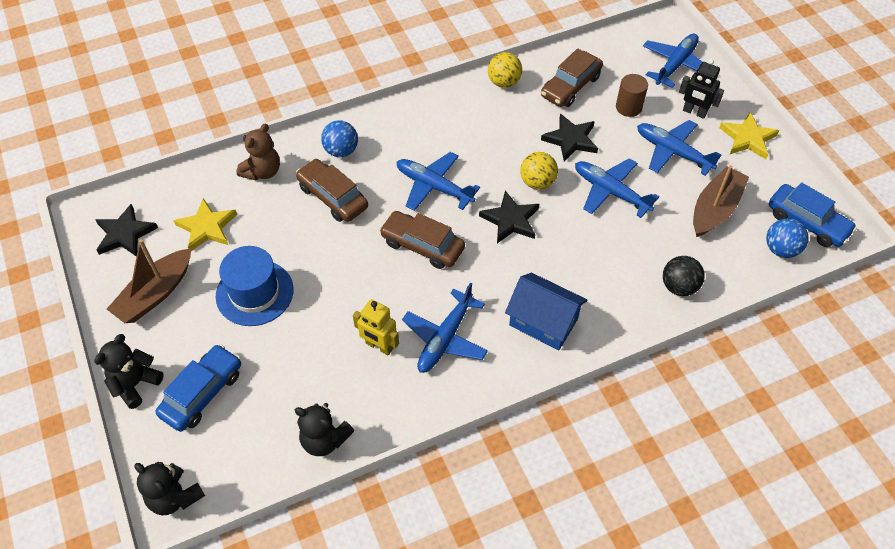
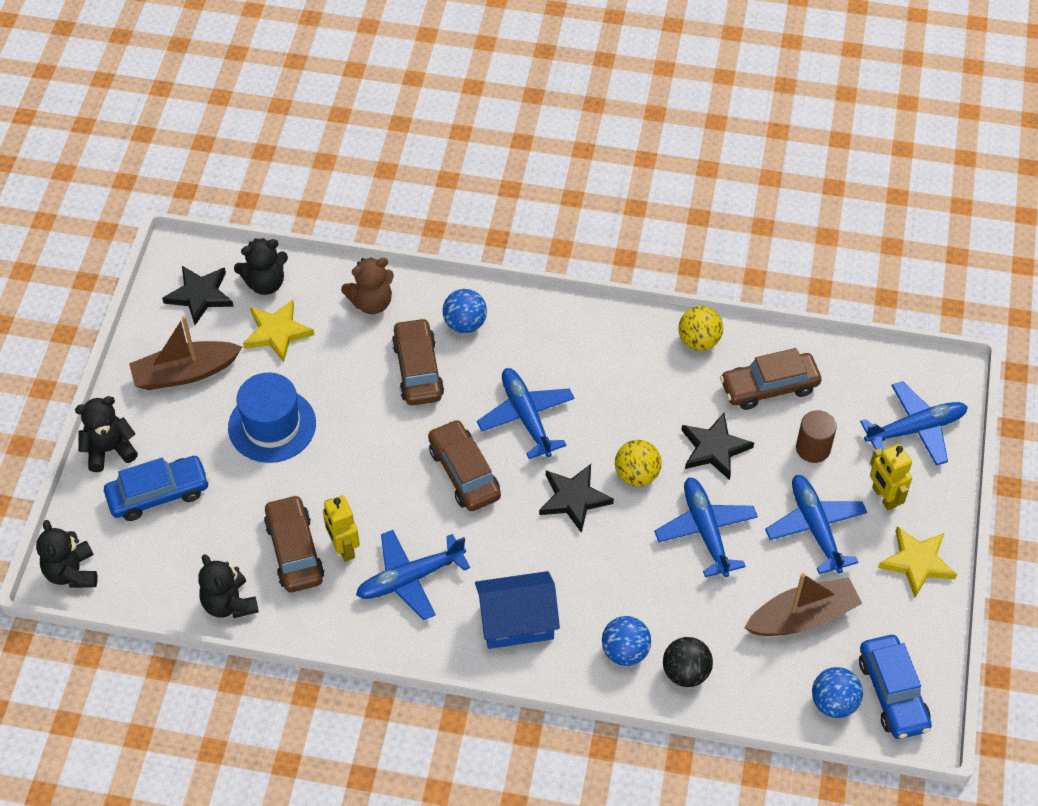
camera: 35 degrees right, 0 degrees up
blue house [505,273,588,350] -> blue house turned 75 degrees counterclockwise [475,571,560,649]
black robot [679,59,724,119] -> yellow robot [870,444,912,510]
none -> black teddy bear [234,238,288,295]
none -> brown car [264,495,325,592]
none -> blue ball [602,616,651,666]

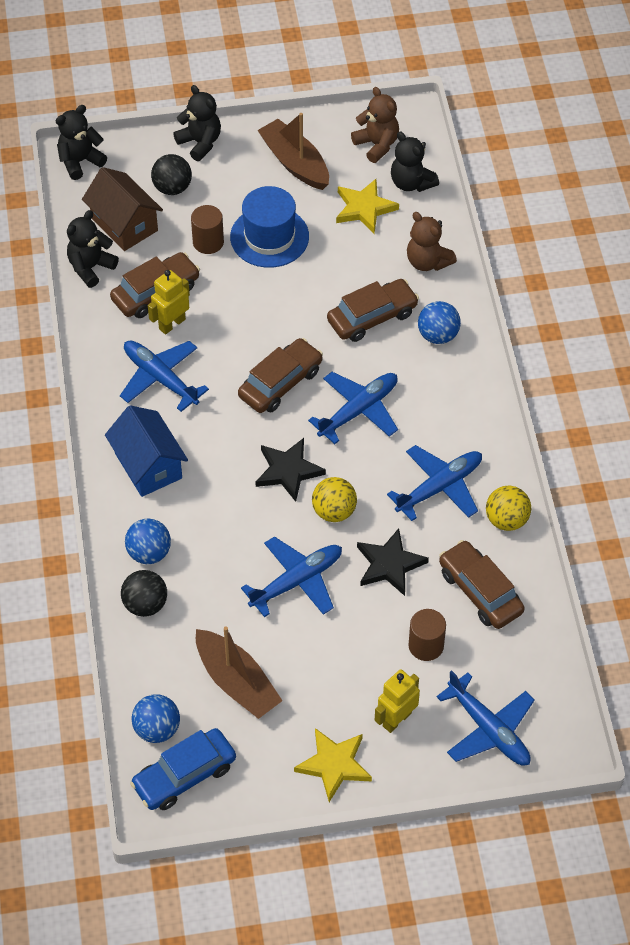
camera: 70 degrees right, 0 degrees up
blue car [104,456,210,521] -> black ball [151,154,192,195]
black star [162,266,234,325] -> brown teddy bear [351,87,399,163]
blue plane [765,475,867,574] -> blue plane moved to [387,445,482,521]
none -> brown house [82,167,163,251]
none -> brown cylinder [191,205,224,254]

